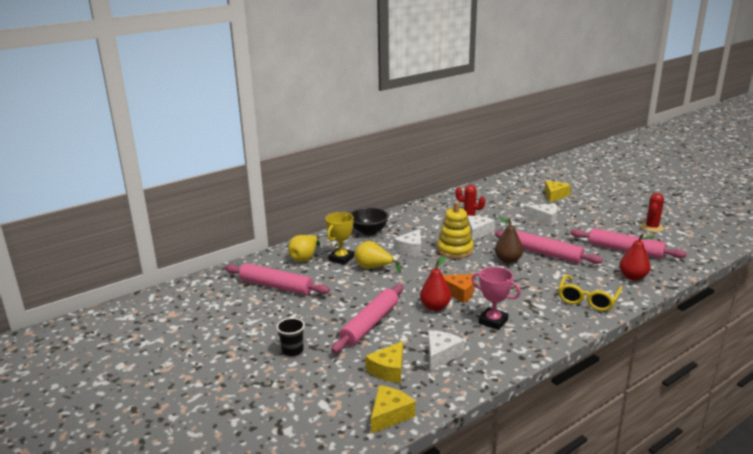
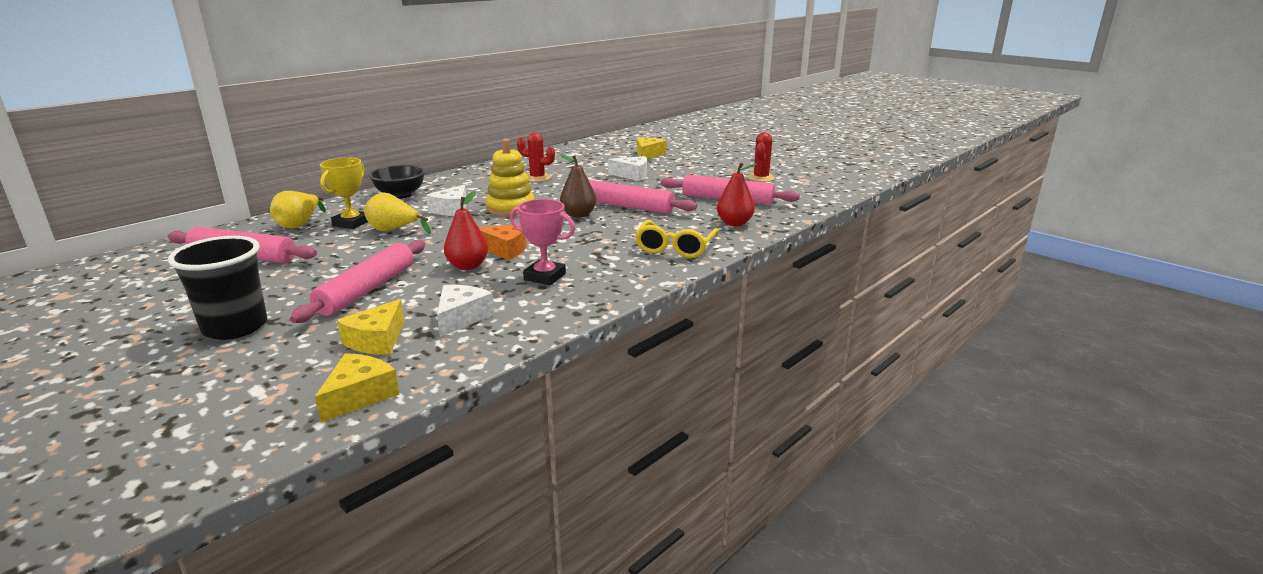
camera: 10 degrees left, 0 degrees up
black cup [276,318,305,356] -> black cup [168,236,267,340], size x1.83
white cheese [467,216,495,241] -> none

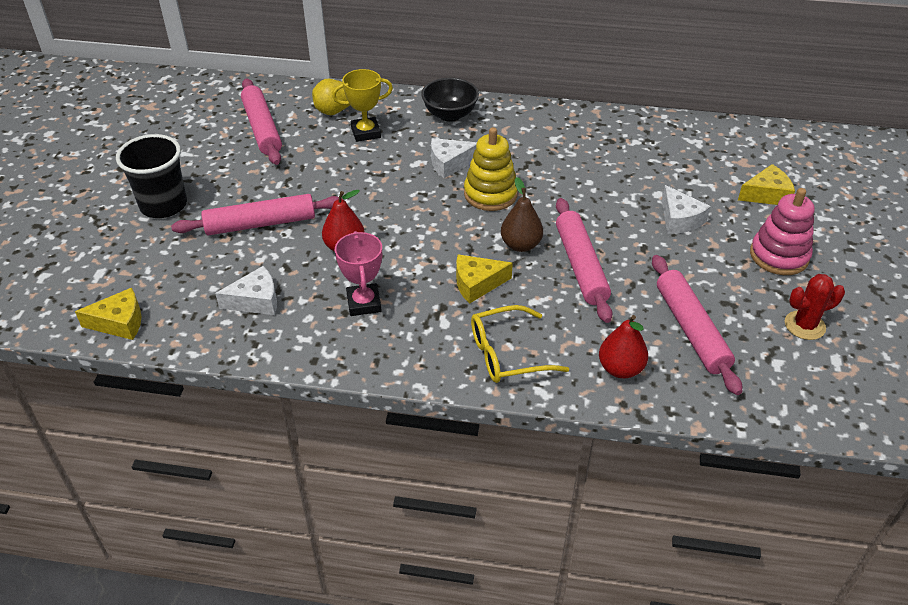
camera: 55 degrees right, 20 degrees up
yellow cheese [337,299,405,354] -> yellow cheese moved to [456,254,513,304]
yellow pear [364,192,431,234] -> none
orange cheese [479,224,527,260] -> none
red cactus [517,132,555,182] -> none
none -> pink stacking toy [750,188,815,275]

